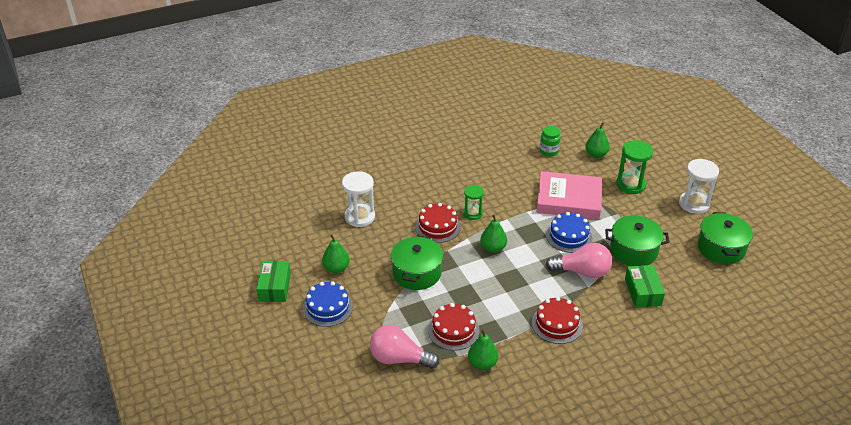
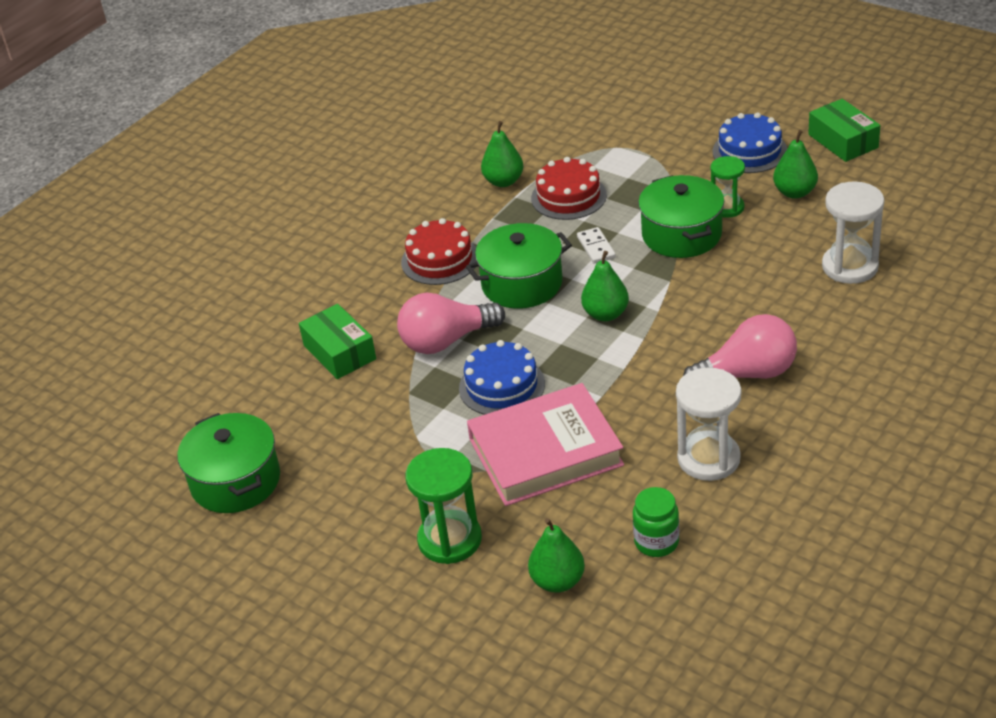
camera: 155 degrees right, 0 degrees up
pink light bulb [370,325,439,369] -> pink light bulb moved to [683,314,797,379]
red cake [415,203,461,243] -> none
green hourglass [463,185,484,220] -> green hourglass moved to [710,156,745,218]
green pot [605,216,669,266] -> green pot moved to [466,223,572,309]
white hourglass [679,159,719,214] -> white hourglass moved to [676,368,741,481]
none -> white domino [577,227,616,263]

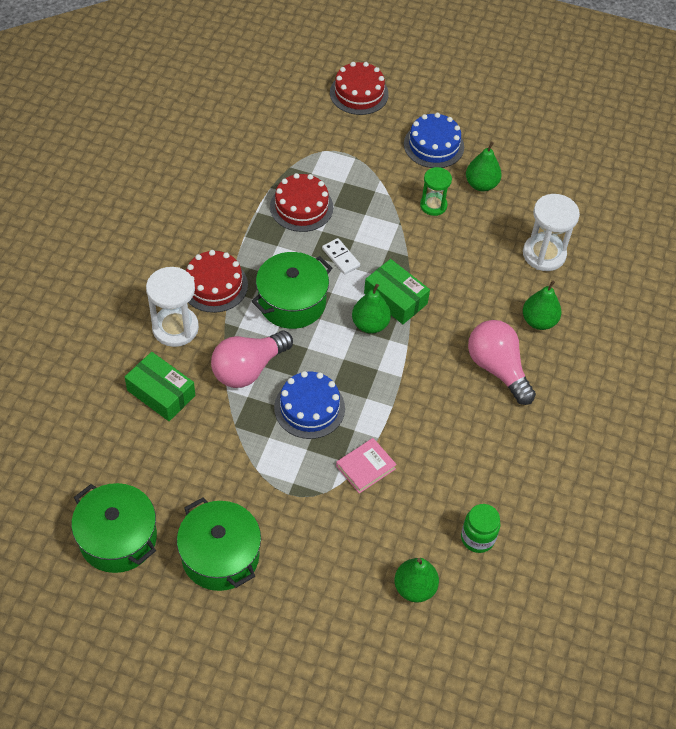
camera: 25 degrees left, 15 degrees up
green hourglass [405,448,482,564] -> none
pink book [467,383,624,506] -> pink book [336,438,397,493], size x0.46
green pear [481,121,523,187] -> green pear moved to [523,280,561,330]
green pot [638,175,724,258] -> green pot moved to [177,497,261,591]
white hourglass [676,368,741,481] -> white hourglass moved to [146,267,199,347]
pink light bulb [683,314,797,379] -> pink light bulb turned 90 degrees counterclockwise [468,320,536,405]
green box [808,99,880,162] -> green box moved to [364,259,430,324]
none -> red cake [330,62,389,115]

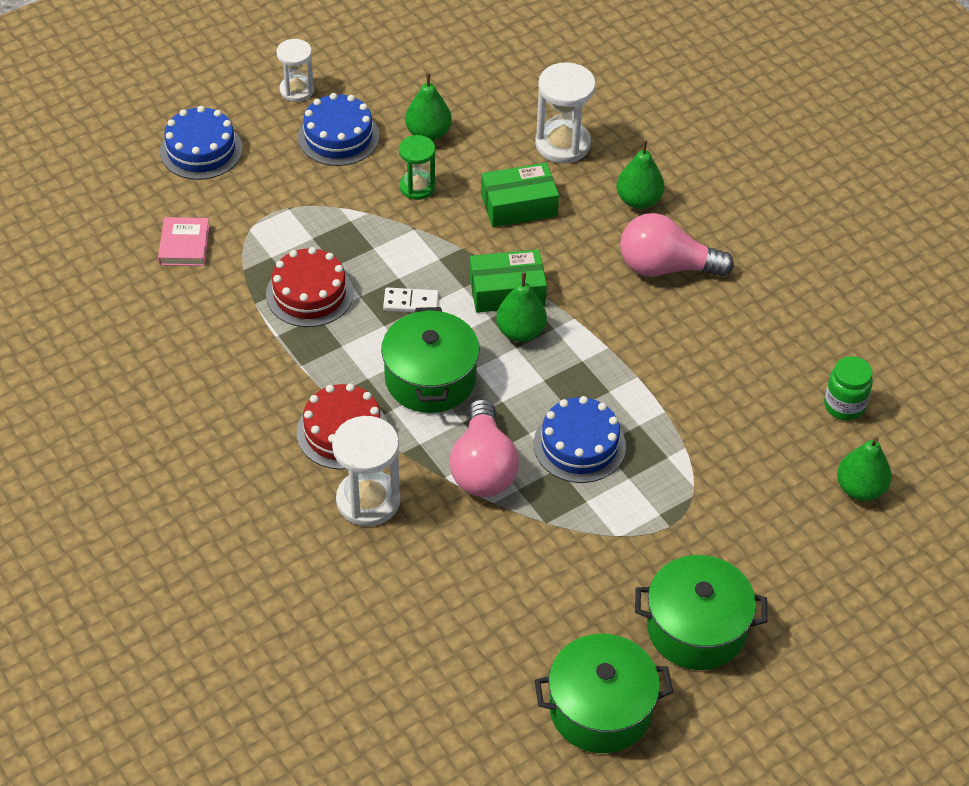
camera: 50 degrees left, 5 degrees down
green box [125,352,195,421] -> green box moved to [481,163,559,227]
red cake [330,62,389,115] -> blue cake [160,106,242,180]
pink book [336,438,397,493] -> pink book moved to [158,217,210,266]
none -> white hourglass [277,39,314,102]

